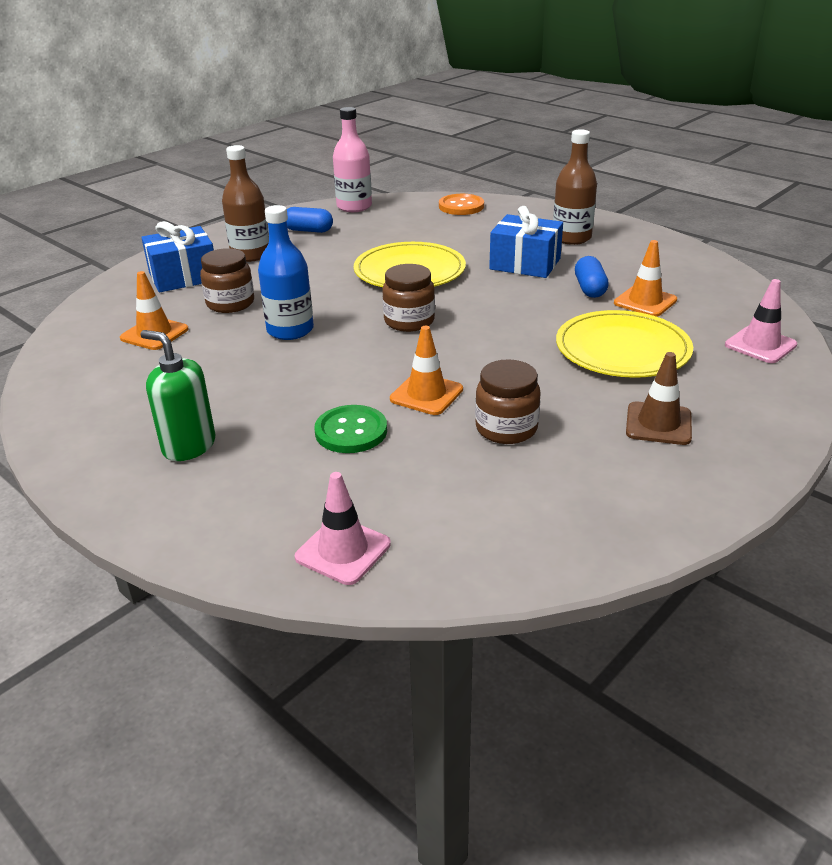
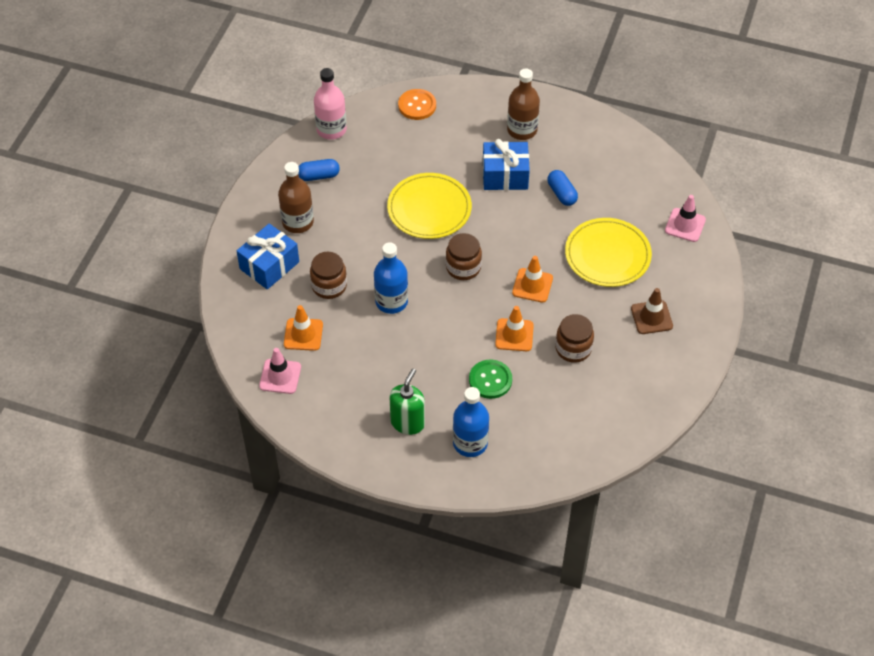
camera: 25 degrees left, 20 degrees up
green soap dispenser [140,330,216,461] -> green soap dispenser turned 105 degrees clockwise [390,369,425,435]
pink traffic cone [295,472,391,585] -> pink traffic cone moved to [259,348,301,394]
orange traffic cone [614,240,677,317] -> orange traffic cone moved to [512,256,553,303]
none -> blue bottle [453,387,489,457]

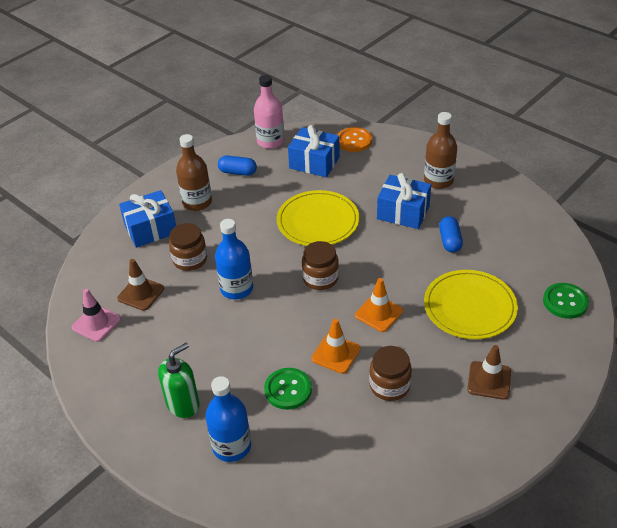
camera: 25 degrees right, 10 degrees down
orange traffic cone [284,305,323,351] -> brown traffic cone [117,259,164,311]
pink traffic cone [665,195,706,242] -> green button [543,283,589,319]
none -> blue gift [288,125,340,177]

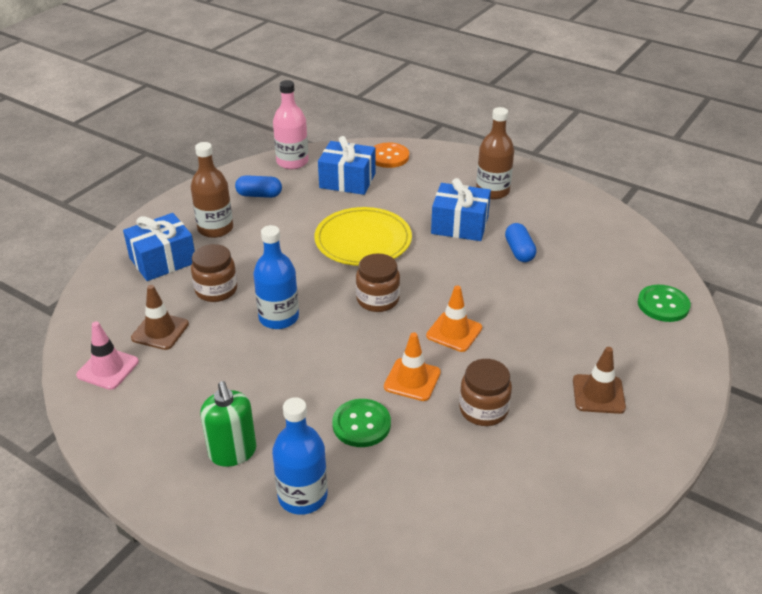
camera: 10 degrees left, 5 degrees down
green soap dispenser [158,343,200,418] -> green soap dispenser turned 120 degrees clockwise [200,381,256,467]
yellow plate [424,270,518,339] -> none

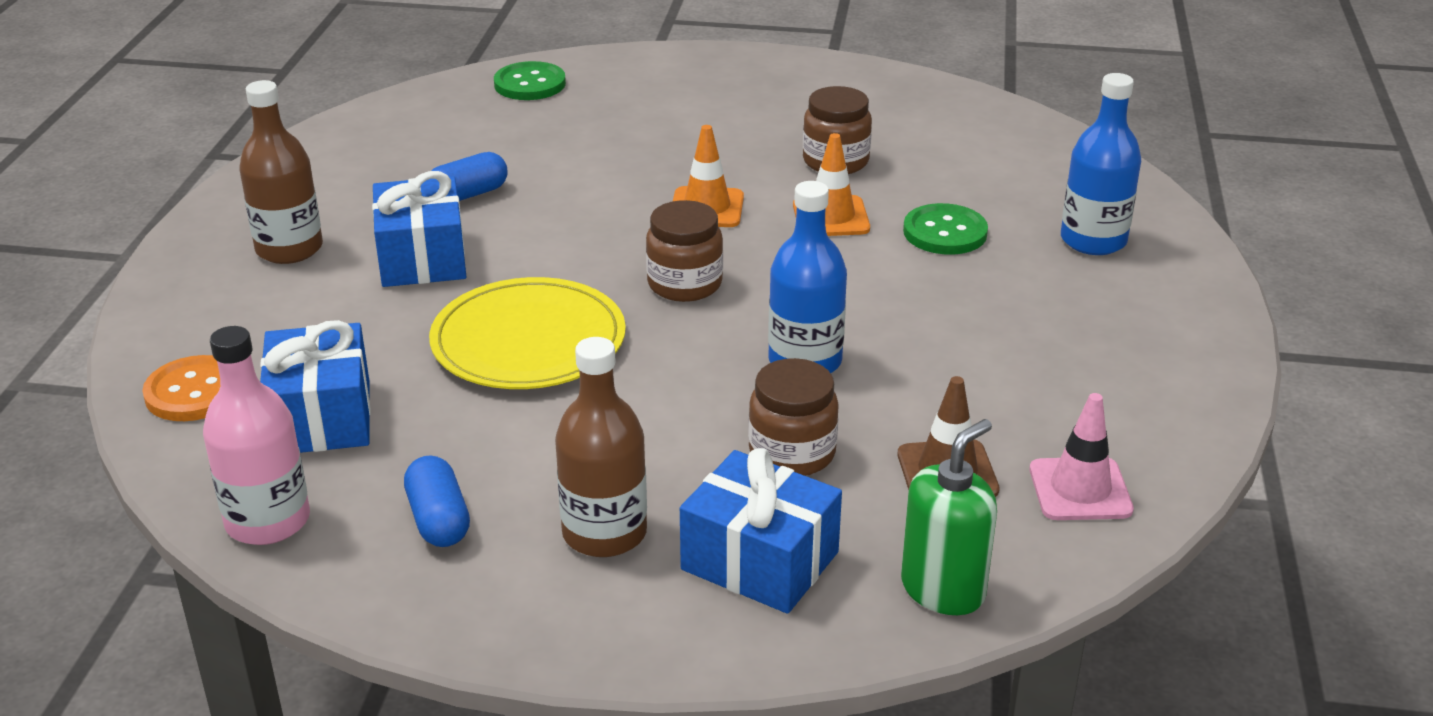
camera: 115 degrees left, 5 degrees down
green soap dispenser [200,381,256,467] -> green soap dispenser moved to [901,419,997,615]
brown traffic cone [573,347,626,414] -> none

